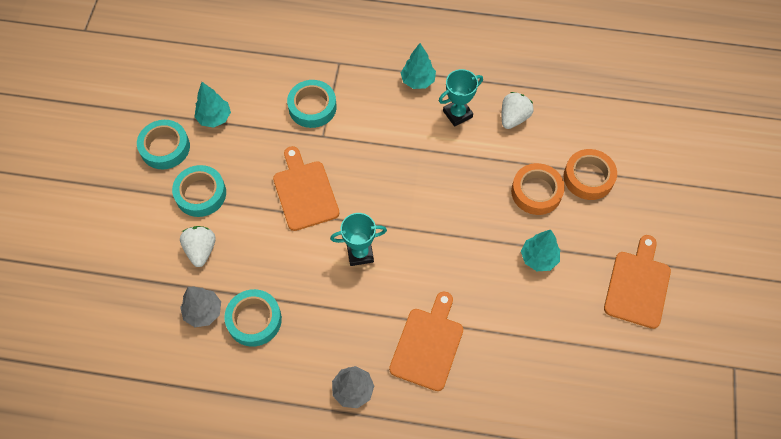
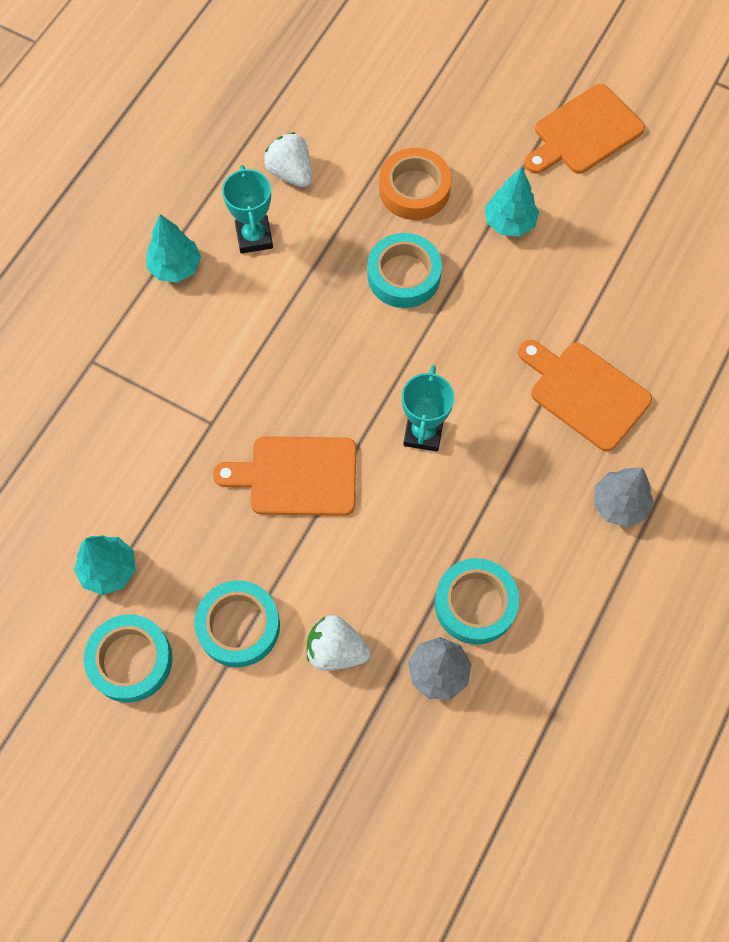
camera: 70 degrees left, 5 degrees up
turquoise tape [287,80,337,128] -> turquoise tape moved to [367,233,442,308]
orange tape [564,149,617,200] -> none
orange cutting board [604,235,671,329] -> orange cutting board turned 75 degrees counterclockwise [524,84,645,174]

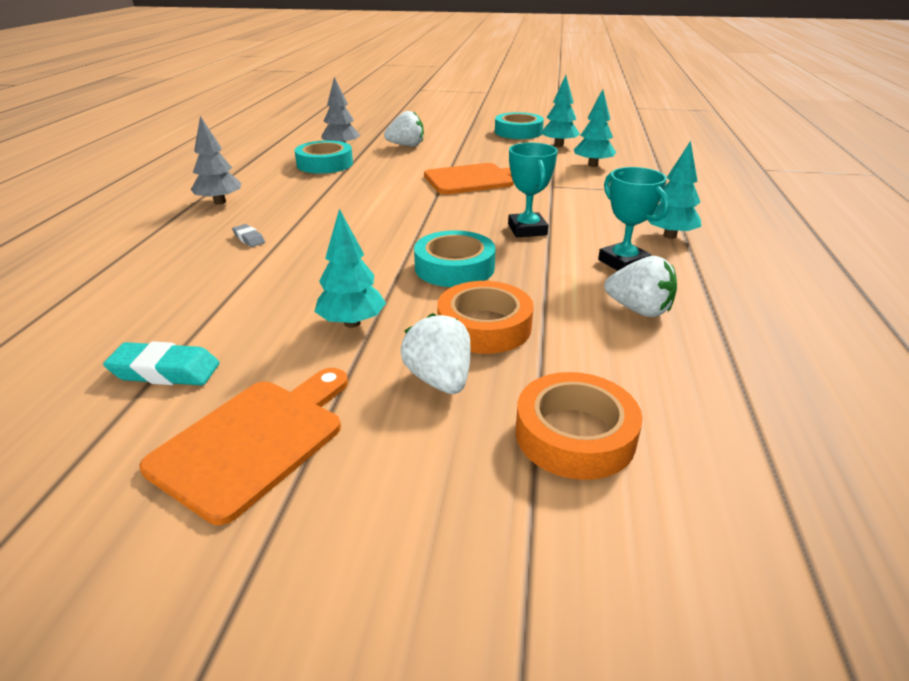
camera: 160 degrees right, 35 degrees down
turquoise tape [194,580,280,667] -> none
turquoise trophy [402,365,454,452] -> turquoise trophy moved to [508,143,558,237]
orange cutting board [518,340,652,452] -> grey eraser [232,224,265,247]
none -> turquoise eraser [103,341,220,385]
none -> white strawberry [401,313,471,394]
none -> orange tape [515,372,642,480]
none -> turquoise tree [574,89,616,167]

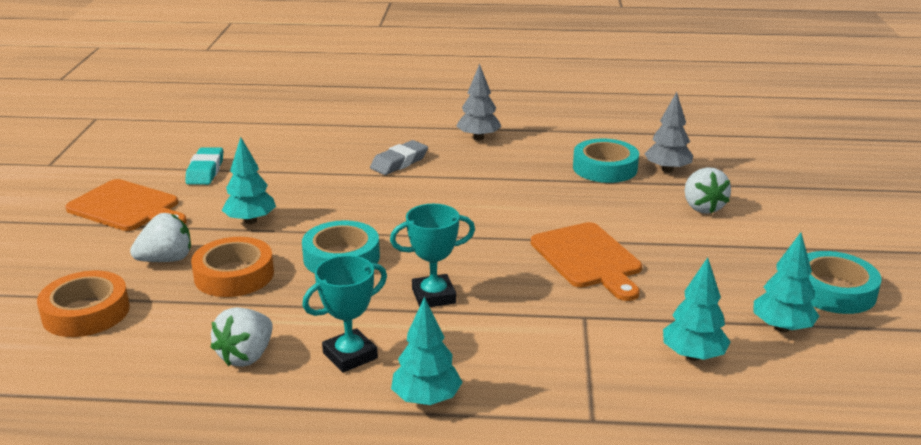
camera: 85 degrees right, 5 degrees down
grey eraser [232,224,265,247] -> grey eraser [370,140,428,175], size x1.74

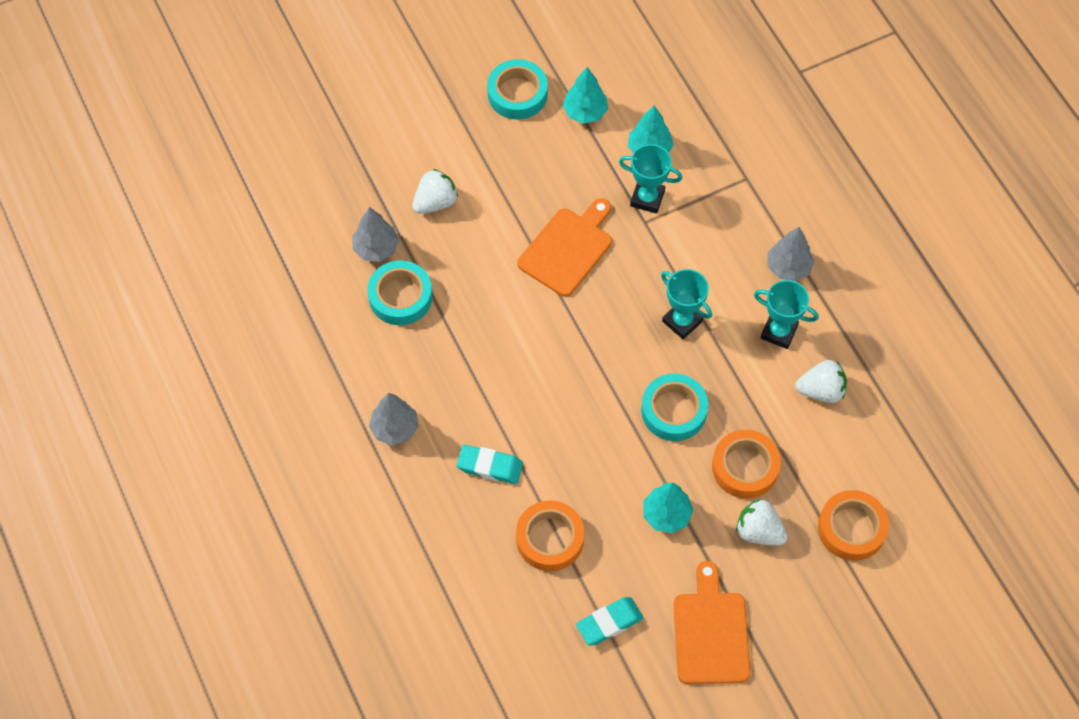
camera: 120 degrees left, 35 degrees up
grey eraser [370,140,428,175] -> turquoise eraser [457,445,523,484]
turquoise tree [391,297,463,405] -> grey tree [768,227,815,282]
none -> orange tape [516,500,584,571]
none -> turquoise trophy [619,144,682,214]

